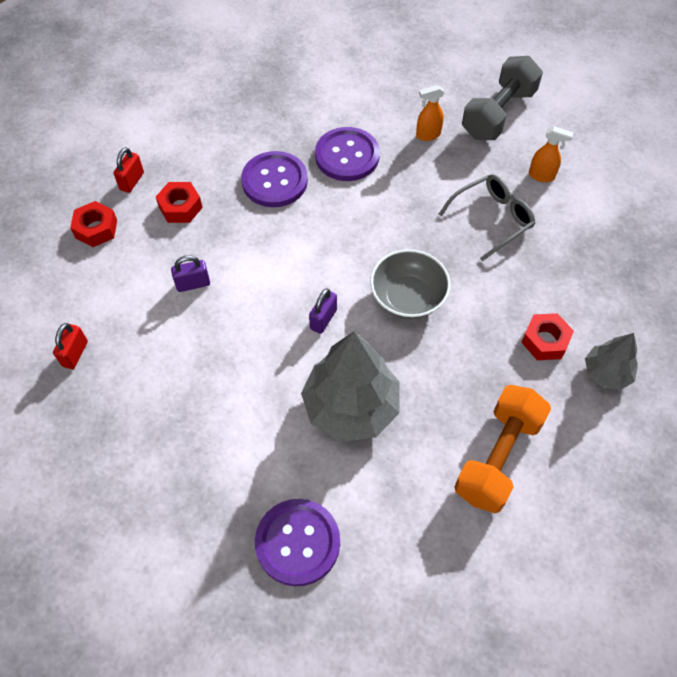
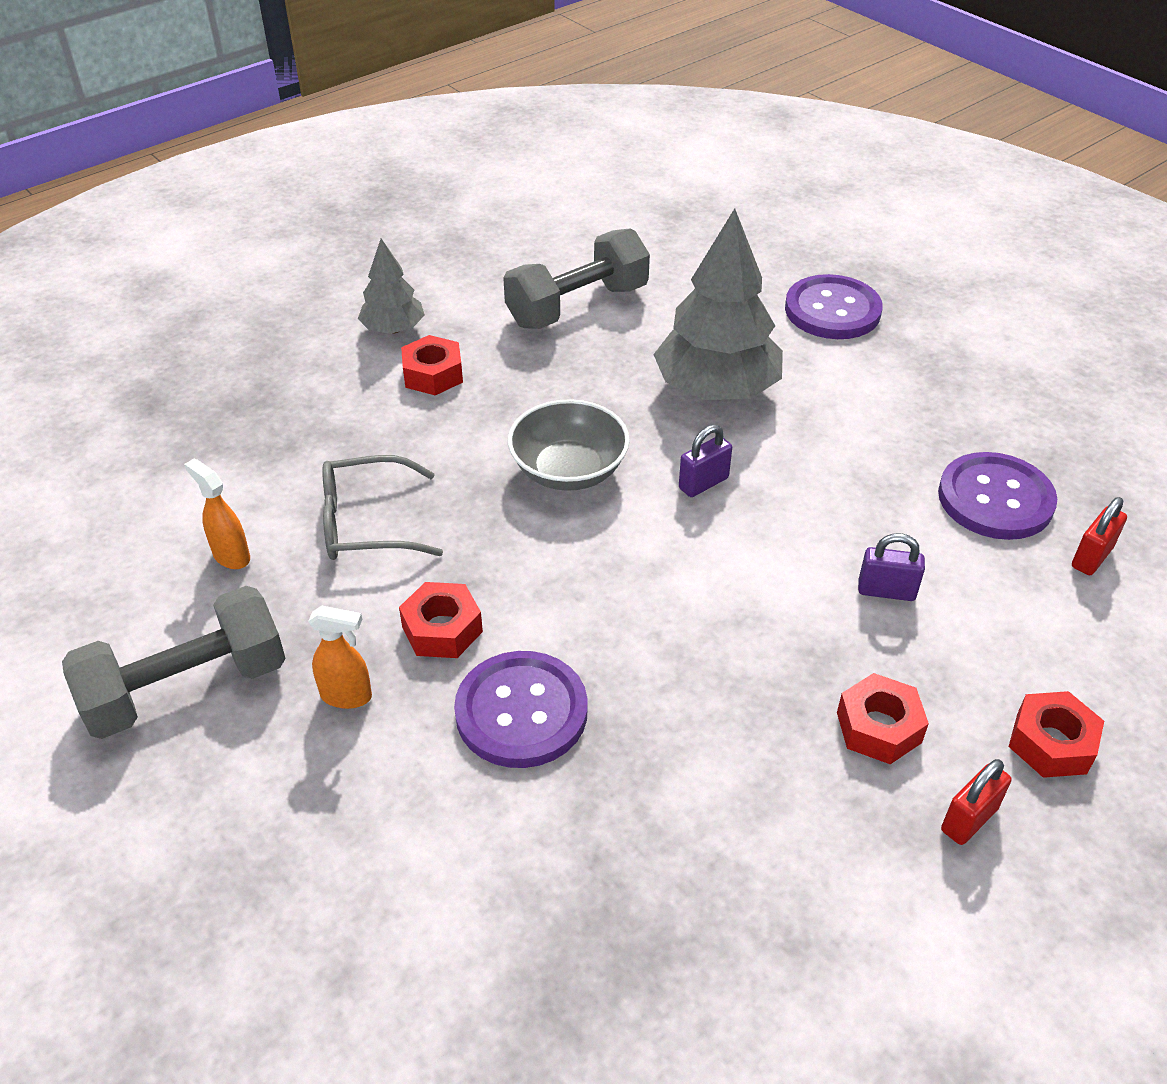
camera: 155 degrees left, 15 degrees down
purple button [241,151,308,207] -> purple button moved to [938,452,1057,540]
orange dumbbell [454,385,551,513] -> grey dumbbell [503,228,650,329]
none -> red nut [399,582,483,658]

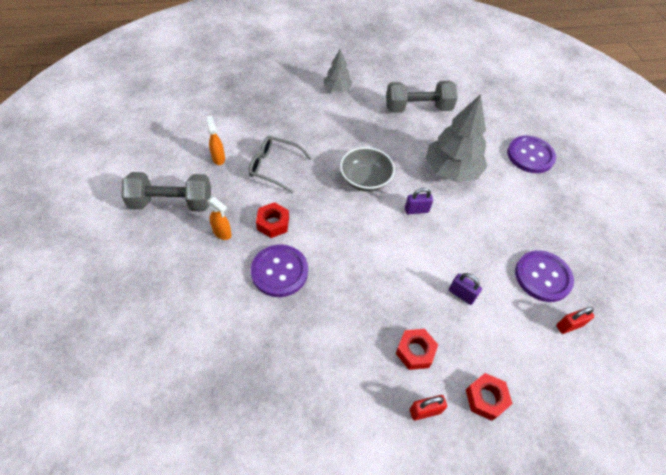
camera: 25 degrees right, 10 degrees up
red nut [401,335,463,395] -> none

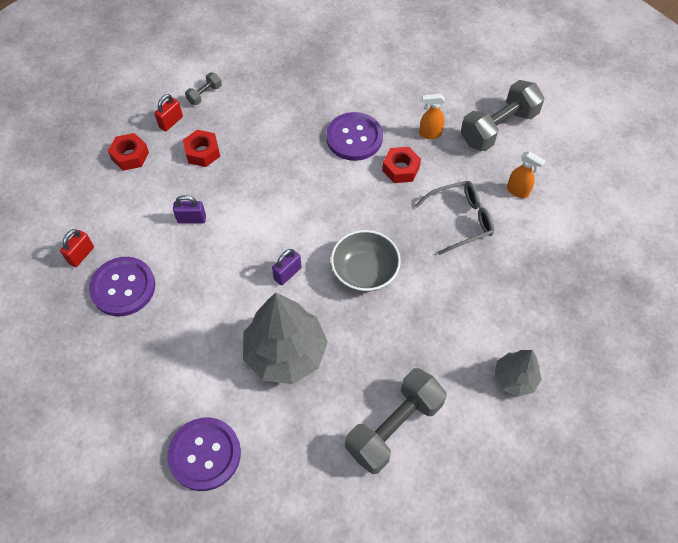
camera: 145 degrees right, 5 degrees up
none -> grey dumbbell [185,72,222,105]

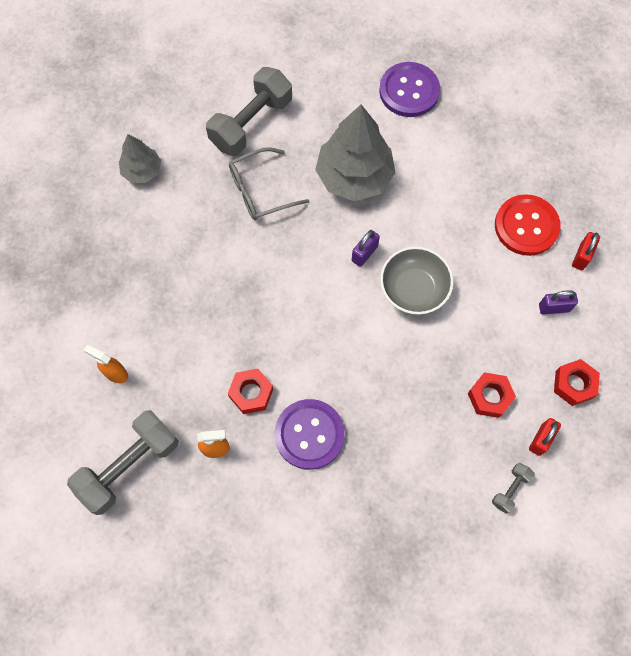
camera: 175 degrees right, 10 degrees up
purple button [89,257,155,316] -> red button [495,194,561,256]
purple padlock [173,195,206,224] -> purple padlock moved to [539,290,578,315]
grey bowl [331,230,401,292] -> grey bowl moved to [380,246,453,315]
grey glasses [415,181,494,255] -> grey glasses moved to [229,147,309,220]

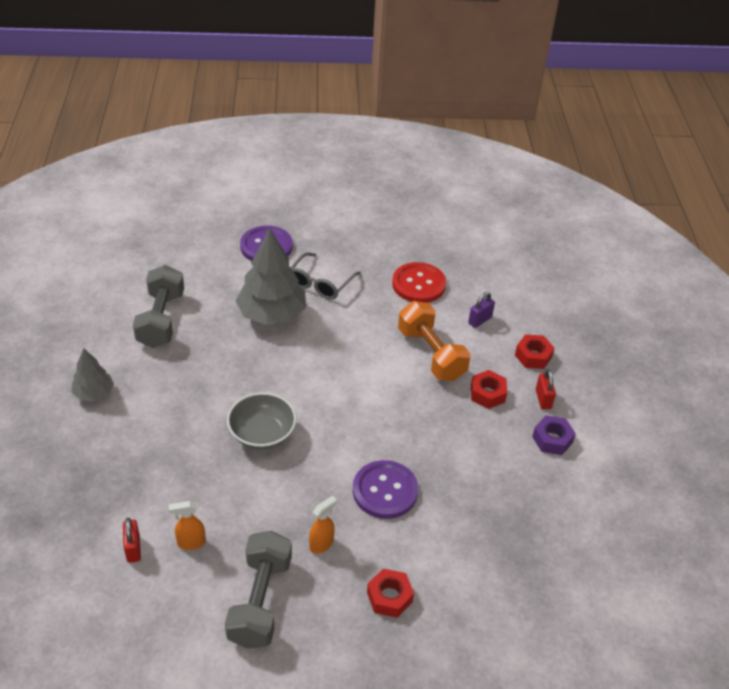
camera: 40 degrees left, 25 degrees down
red nut [228,369,273,414] -> red nut moved to [367,569,414,618]
grey glasses [229,147,309,220] -> grey glasses moved to [291,252,361,300]
purple padlock [352,230,380,267] -> none
grey bowl [380,246,453,315] -> grey bowl moved to [227,393,297,450]
grey dumbbell [492,463,535,514] -> purple nut [532,415,576,455]
red padlock [572,232,600,270] -> red padlock moved to [123,518,141,563]
none -> orange dumbbell [398,301,471,381]

